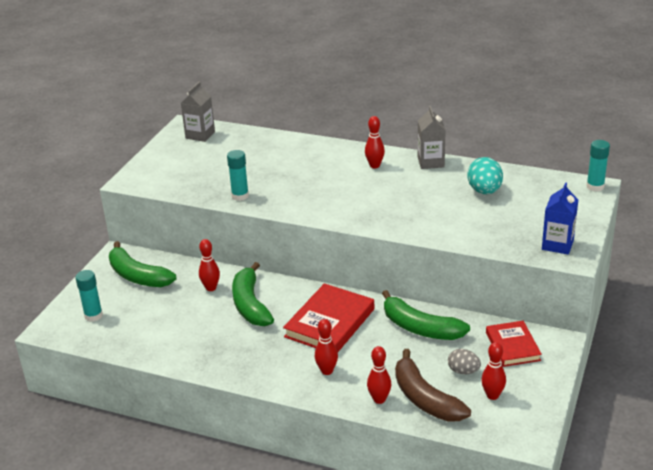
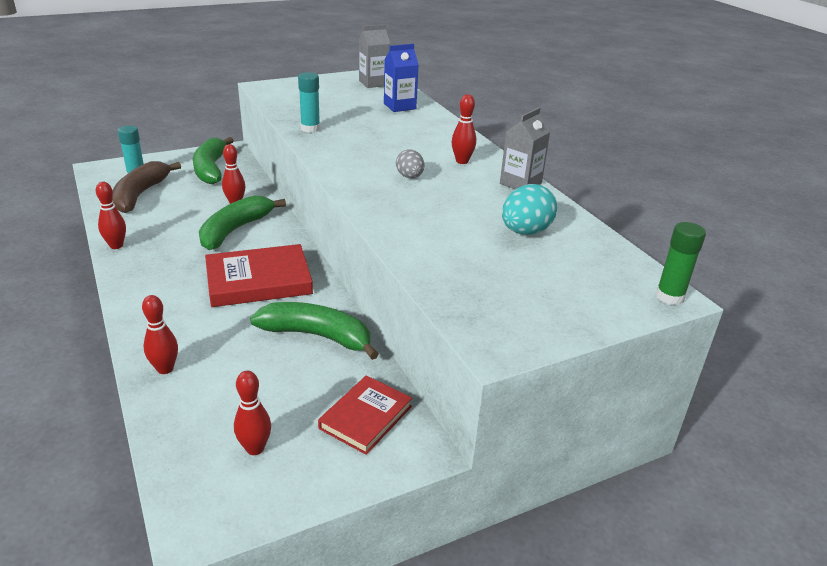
camera: 40 degrees right, 0 degrees up
red bowling pin [315,319,338,375] -> red bowling pin moved to [96,182,126,249]
green banana [382,290,470,340] -> green banana turned 120 degrees clockwise [250,302,379,360]
brown banana [395,349,471,422] -> brown banana moved to [112,161,181,213]
grey egg [448,349,481,374] -> grey egg moved to [396,149,424,178]
blue carton [542,182,578,255] -> blue carton moved to [384,44,419,112]
turquoise glue stick [586,140,610,191] -> green glue stick [655,222,706,305]

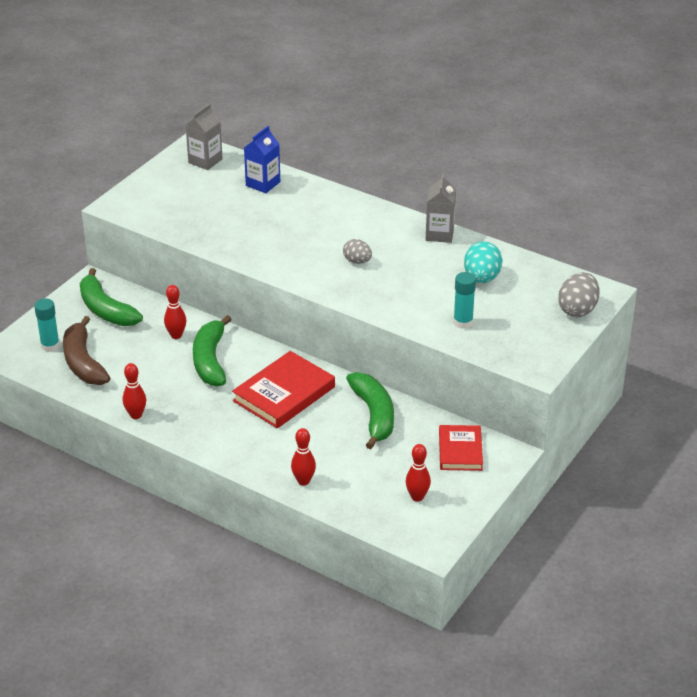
camera: 30 degrees left, 5 degrees up
green banana [250,302,379,360] -> green banana turned 90 degrees clockwise [346,372,394,449]
turquoise glue stick [298,72,320,133] -> turquoise glue stick moved to [453,272,476,329]
red bowling pin [452,94,476,164] -> none
green glue stick [655,222,706,305] -> none
none -> grey egg [558,272,600,317]

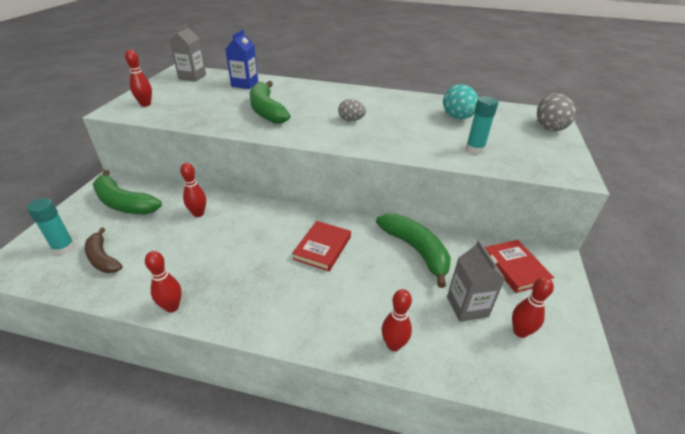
camera: 20 degrees left, 0 degrees up
brown banana [63,316,110,385] -> brown banana [85,228,123,273], size x0.64
green banana [193,315,232,386] -> green banana moved to [250,81,290,124]
red book [232,351,335,428] -> red book [292,221,351,271], size x0.64
grey carton [426,174,456,243] -> grey carton moved to [447,240,505,322]
none -> red bowling pin [125,50,152,107]

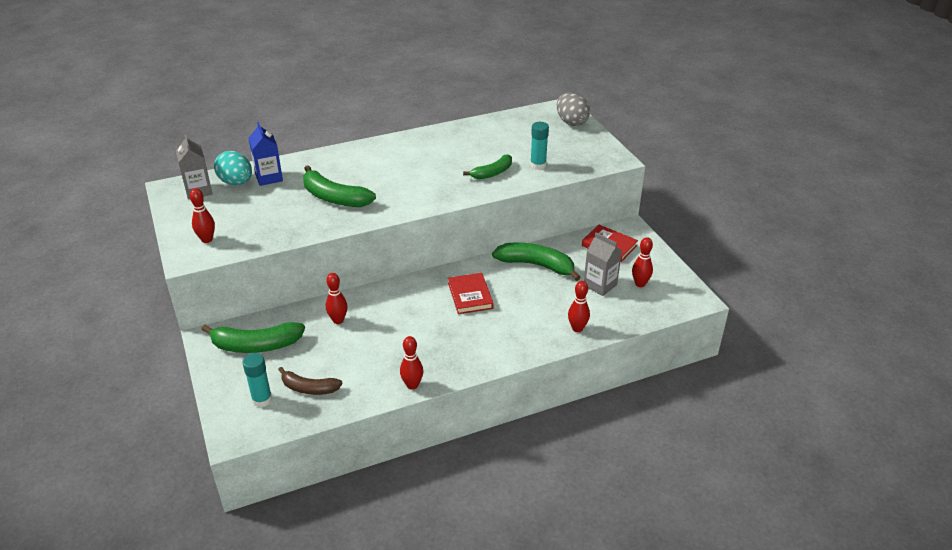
camera: 35 degrees left, 0 degrees up
grey egg [338,99,366,121] -> none
turquoise egg [443,84,478,119] -> turquoise egg moved to [214,151,252,185]
none -> green banana [463,154,512,179]

